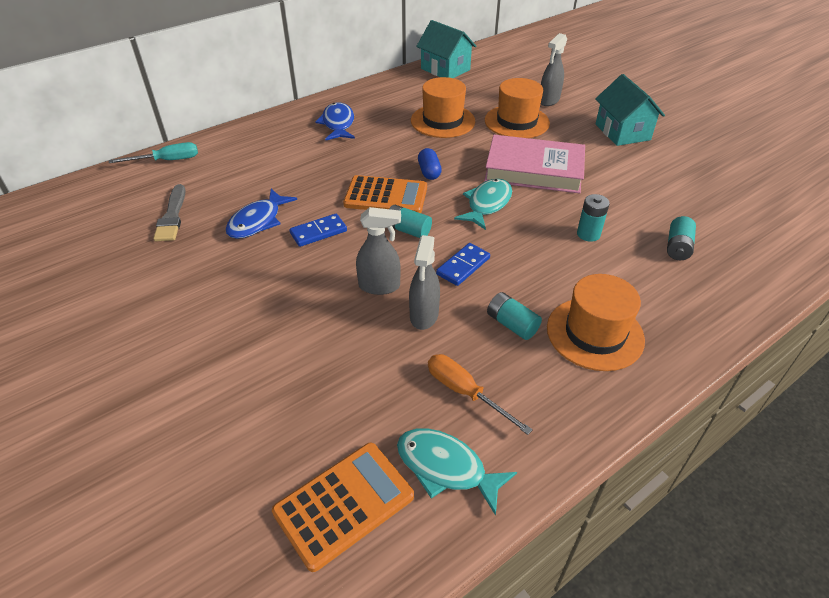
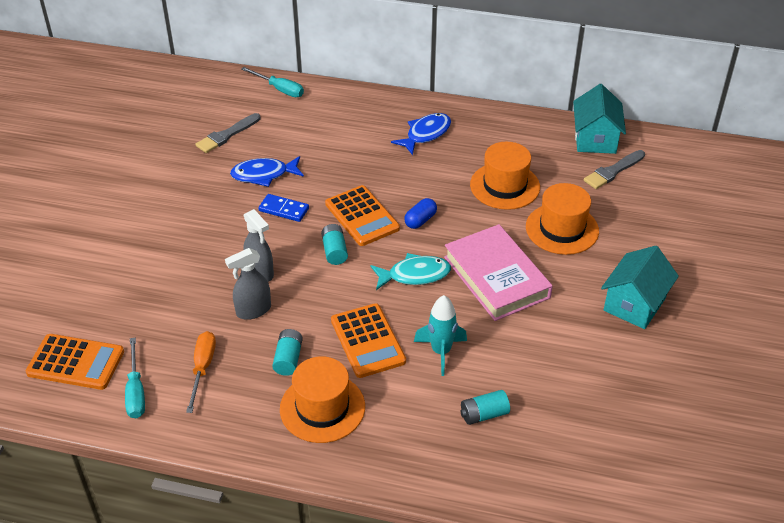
camera: 50 degrees right, 0 degrees up
turquoise fish [397,428,517,516] -> turquoise screwdriver [125,338,145,419]
blue domino [436,243,490,286] -> none
grey spray bottle [541,33,567,106] -> none
turquoise battery [577,194,610,242] -> turquoise rocket [414,295,467,376]
none -> orange calculator [331,303,406,378]
none -> grey brush [584,150,645,189]

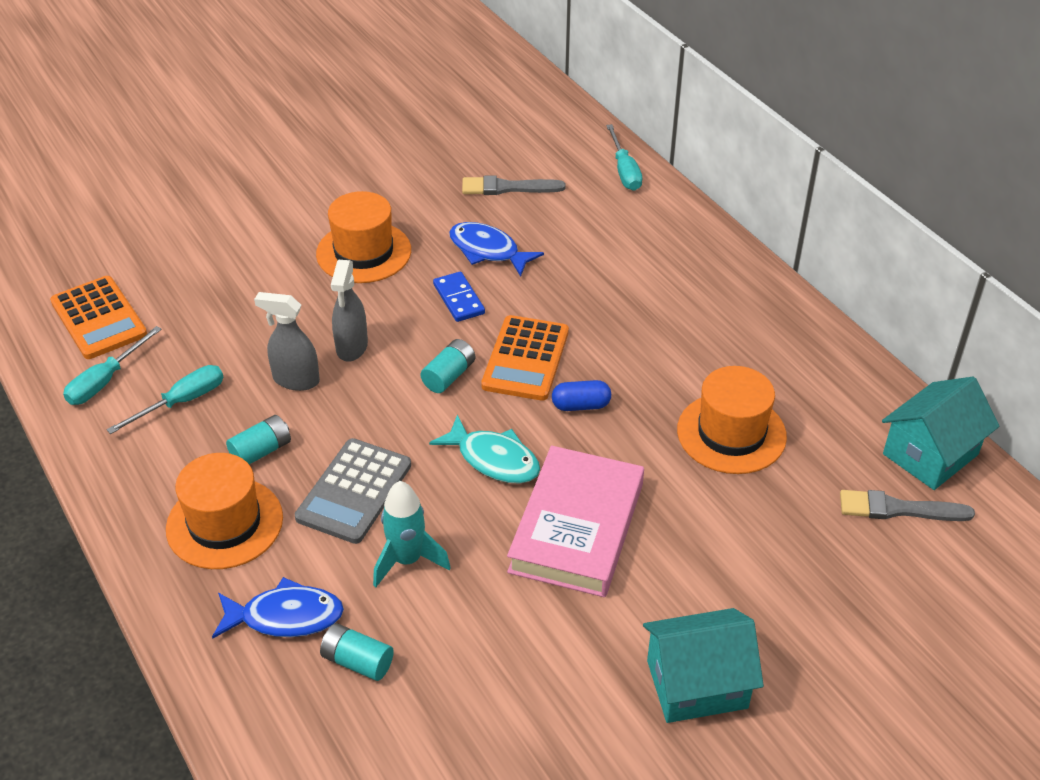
camera: 45 degrees right, 0 degrees up
orange screwdriver [186,331,216,413] -> turquoise screwdriver [106,365,224,434]
orange calculator [331,303,406,378] -> grey calculator [295,438,411,544]
blue fish [391,113,451,155] -> blue fish moved to [212,577,344,639]
orange hat [526,183,599,255] -> orange hat moved to [316,191,411,283]

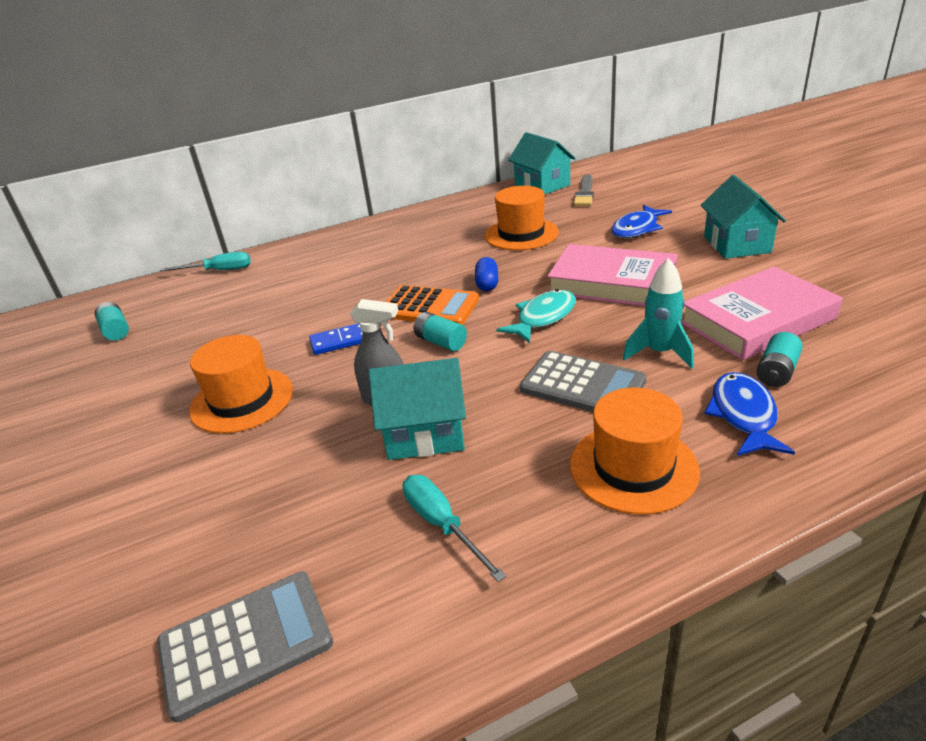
camera: 80 degrees left, 10 degrees down
orange calculator [50,276,147,359] -> grey calculator [157,571,333,722]
turquoise screwdriver [63,326,162,405] -> none
turquoise battery [226,415,291,464] -> turquoise battery moved to [95,302,129,341]
grey spray bottle [254,292,320,391] -> turquoise house [369,358,466,460]
blue fish [449,222,544,277] -> blue fish moved to [611,205,672,238]
grey brush [462,176,566,195] -> none
none -> pink book [681,267,843,360]

